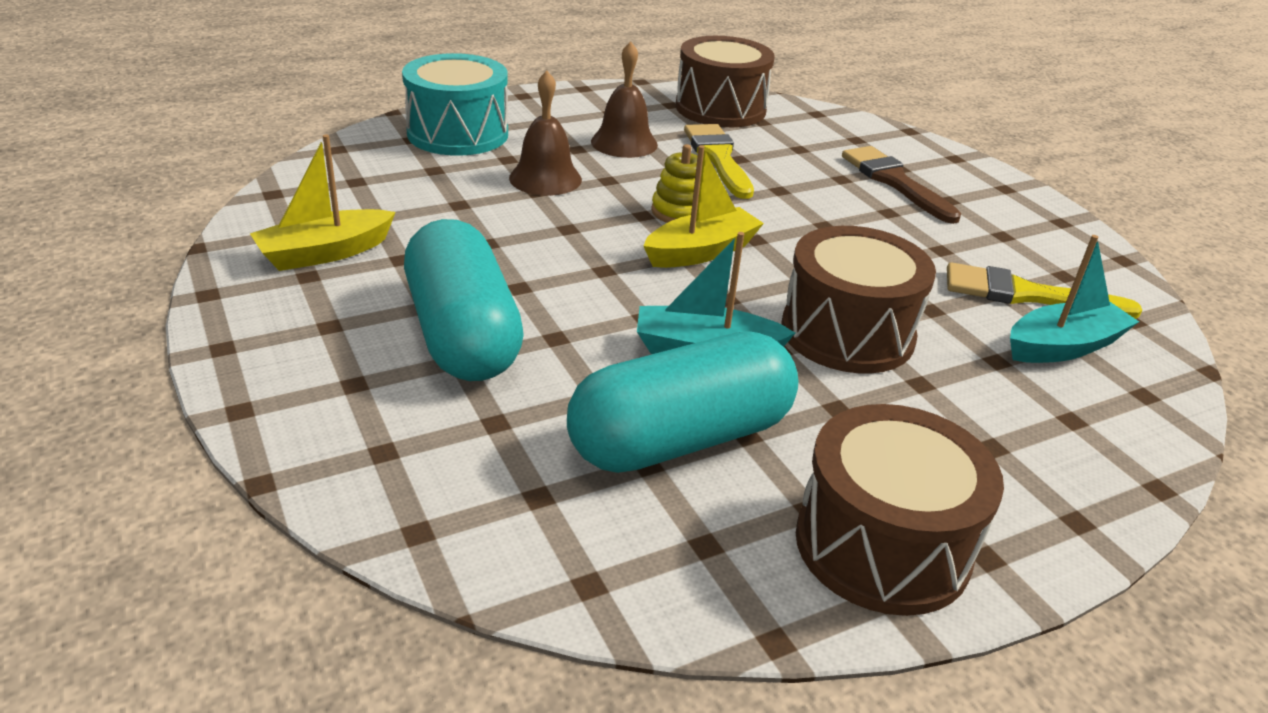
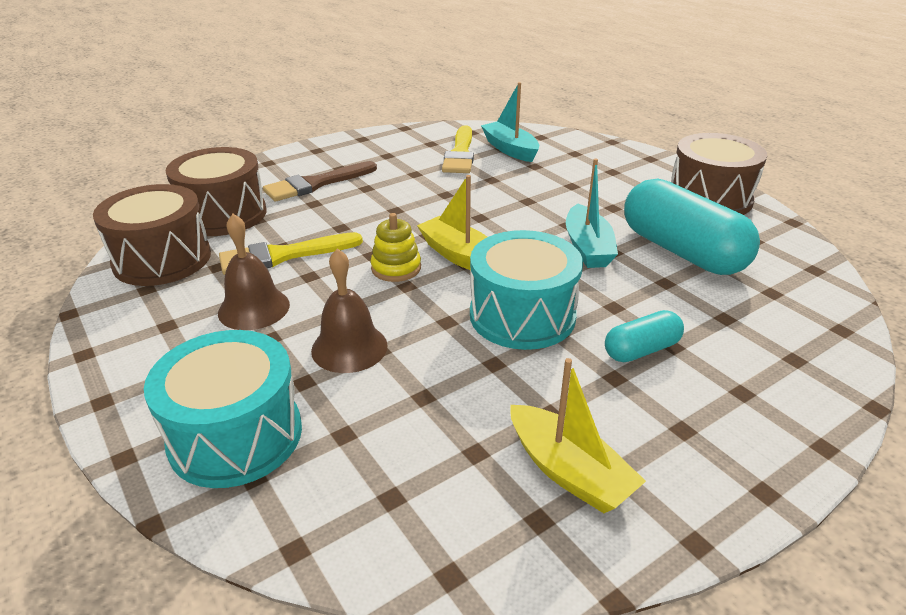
camera: 95 degrees left, 0 degrees up
turquoise capsule [404,219,524,381] -> turquoise capsule [605,310,684,362], size x0.50
brown drum [782,226,936,373] -> brown drum moved to [165,147,266,236]
none -> turquoise drum [470,230,583,350]

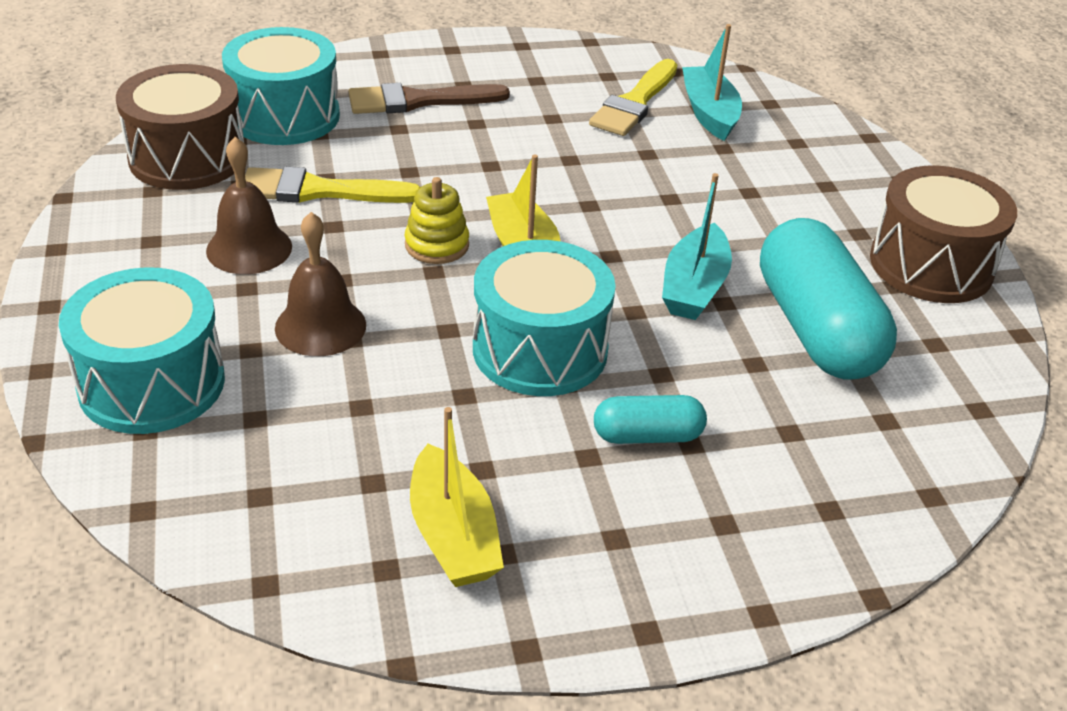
camera: 20 degrees right, 5 degrees up
brown drum [165,147,266,236] -> turquoise drum [222,27,340,145]

